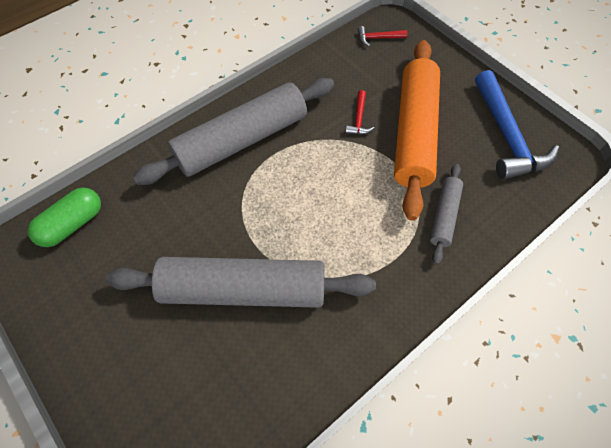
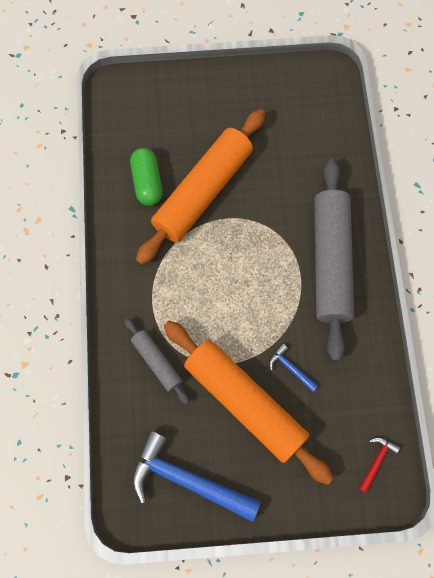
camera: 125 degrees right, 10 degrees up
green capsule [28,188,101,247] -> green capsule moved to [130,148,163,206]
grey rolling pin [105,257,376,308] -> orange rolling pin [136,109,265,265]
red hammer [345,90,374,135] -> blue hammer [269,344,318,392]

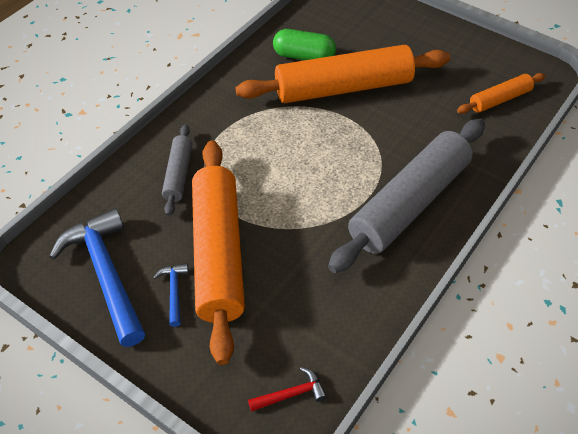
camera: 40 degrees right, 20 degrees down
green capsule [130,148,163,206] -> green capsule turned 75 degrees clockwise [273,29,336,60]
blue hammer [269,344,318,392] -> blue hammer moved to [153,263,189,327]
none -> orange rolling pin [457,73,545,114]

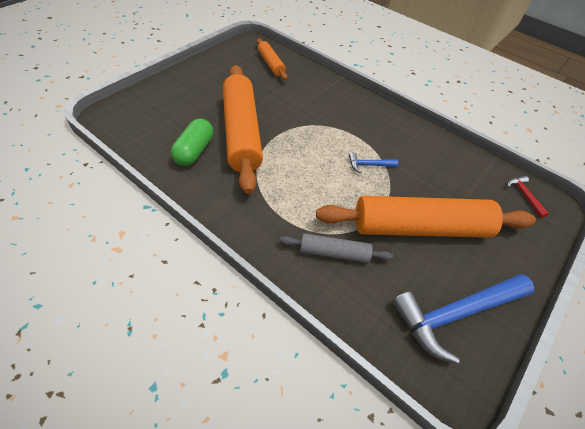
camera: 90 degrees left, 0 degrees up
blue hammer [153,263,189,327] -> blue hammer moved to [349,152,398,173]
grey rolling pin [328,119,485,273] -> none

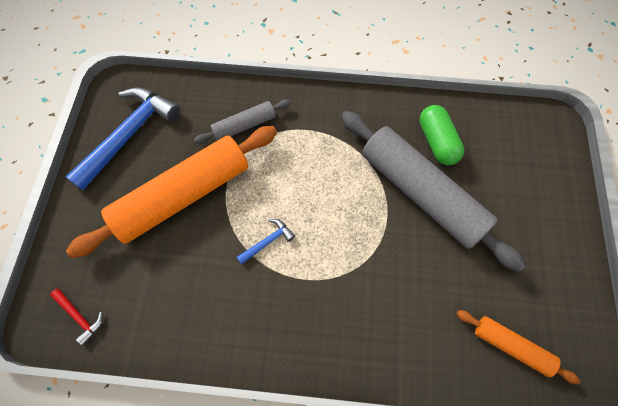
camera: 150 degrees right, 15 degrees up
orange rolling pin [223,65,263,194] -> grey rolling pin [341,111,526,272]

